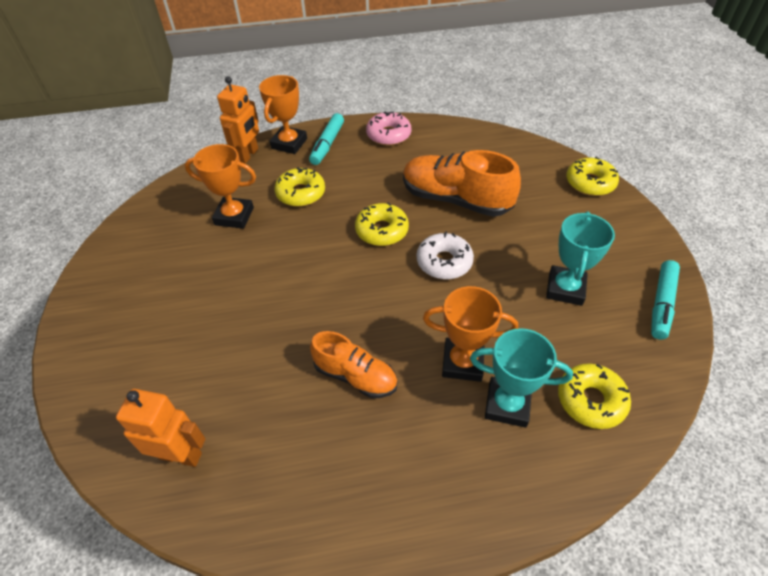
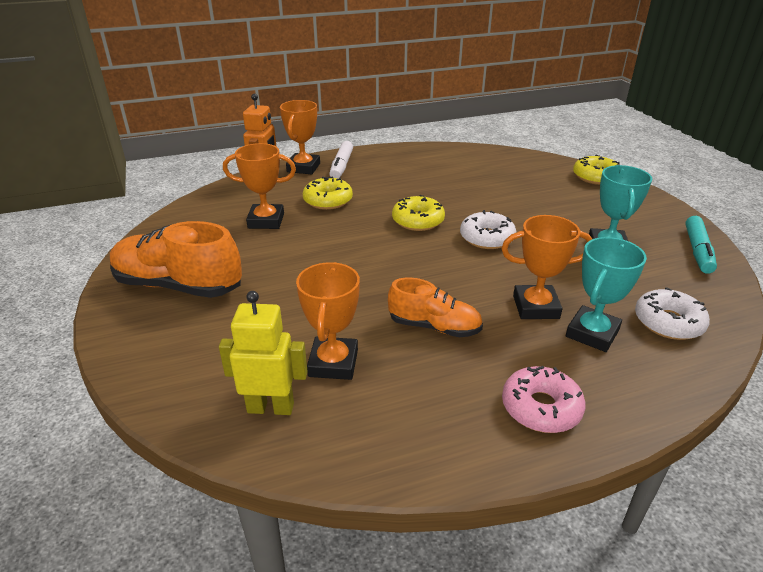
camera: 10 degrees left, 15 degrees down
orange robot [116,389,206,467] -> yellow robot [219,291,308,415]
turquoise marker [309,113,344,165] -> white marker [329,141,353,179]
pink donut [366,111,411,146] -> pink donut moved to [502,366,585,433]
orange shoe [403,150,521,217] -> orange shoe moved to [110,221,242,298]
turquoise trophy [470,328,573,428] -> turquoise trophy turned 60 degrees counterclockwise [566,237,647,352]
yellow donut [558,363,631,429] -> white donut [635,287,710,340]
none -> orange trophy [296,262,360,380]

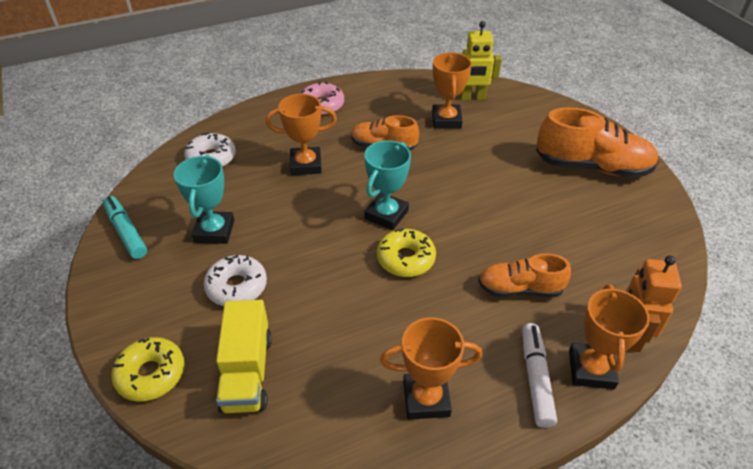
camera: 175 degrees right, 10 degrees up
orange trophy [223,143,296,229] -> orange trophy moved to [380,317,482,420]
yellow donut [303,177,353,210] -> orange shoe [478,254,571,297]
white donut [460,210,516,249] -> white donut moved to [204,255,267,306]
turquoise trophy [566,237,647,352] -> turquoise trophy moved to [364,140,411,230]
turquoise marker [685,216,717,274] -> turquoise marker turned 45 degrees counterclockwise [103,196,147,259]
none -> yellow truck [216,300,272,413]

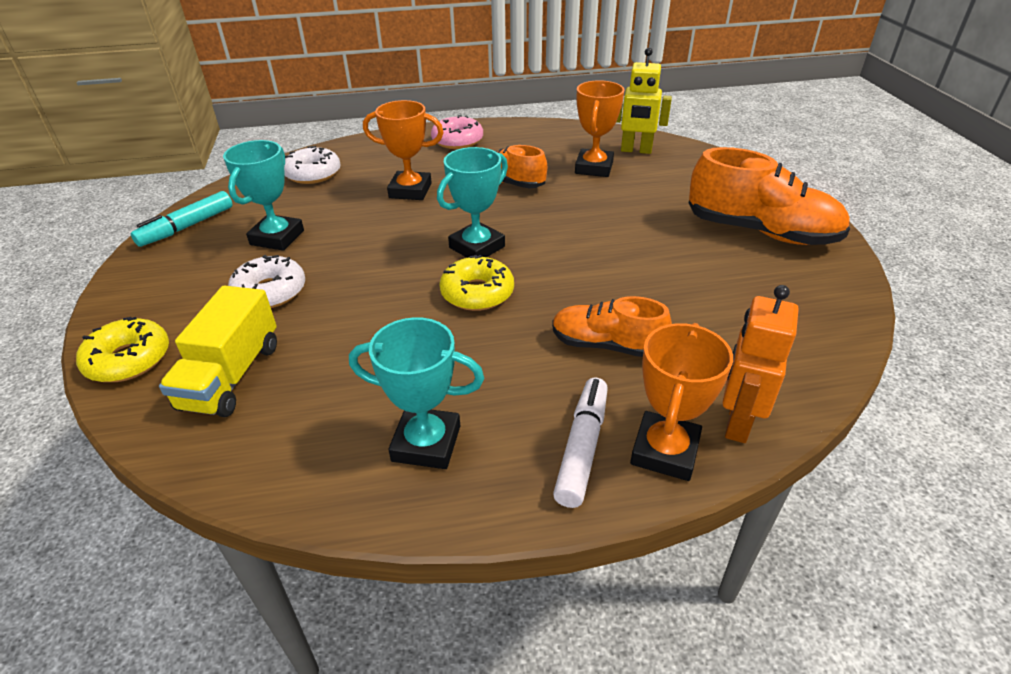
camera: 15 degrees right, 5 degrees down
turquoise marker [103,196,147,259] -> turquoise marker turned 120 degrees counterclockwise [130,191,233,247]
orange trophy [380,317,482,420] -> turquoise trophy [349,317,484,469]

